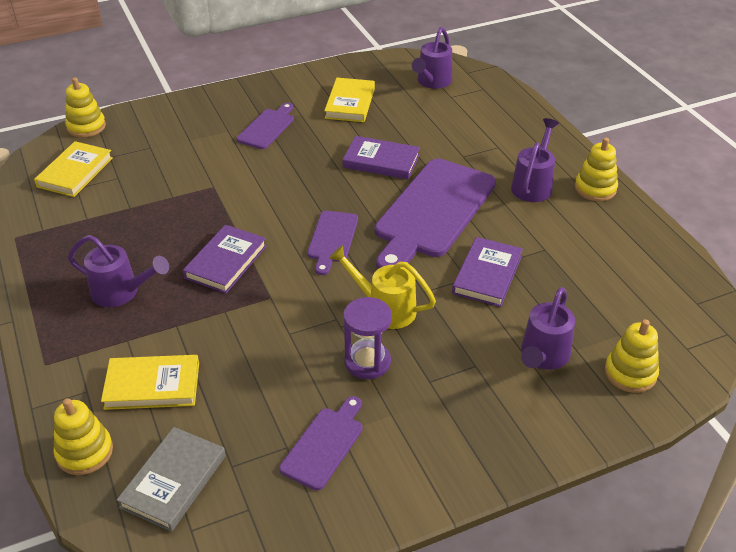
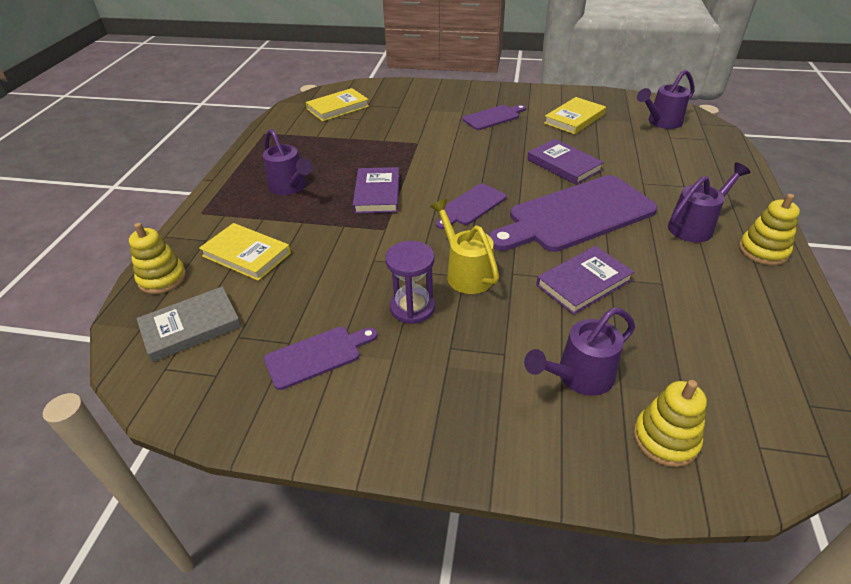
camera: 35 degrees right, 0 degrees up
yellow stacking toy [65,77,106,137] -> none
purple book [183,225,267,293] -> purple book turned 60 degrees counterclockwise [352,167,399,213]

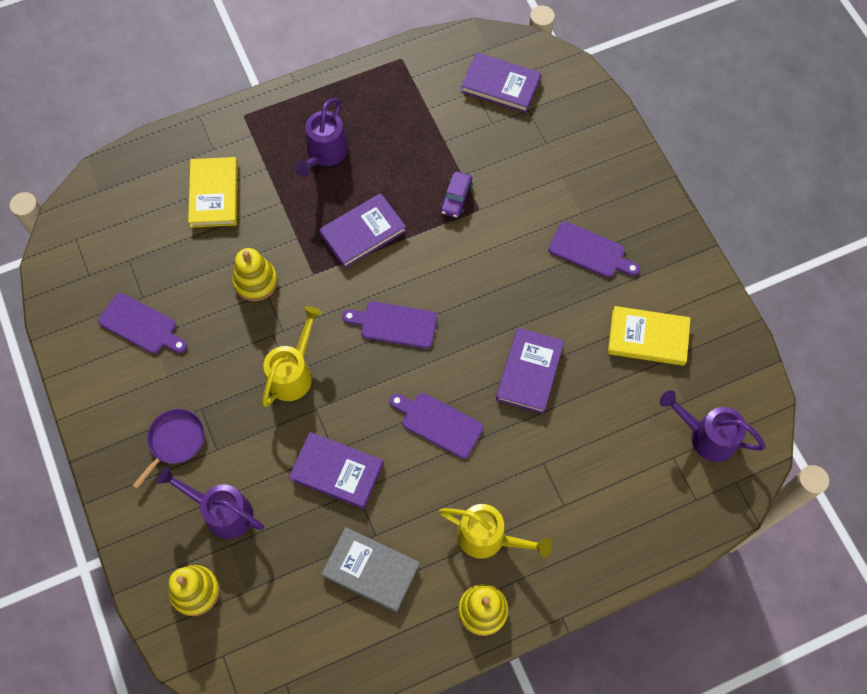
camera: 55 degrees right, 25 degrees up
yellow stacking toy [129,223,186,294] -> yellow stacking toy moved to [232,248,278,301]
grey book [136,286,241,362] -> grey book moved to [322,527,420,612]
yellow book [306,88,369,122] -> purple book [461,52,541,113]
purple hourglass [385,241,435,324] -> none
purple cutting board [489,175,658,252] -> purple cutting board [389,393,483,459], size x0.50
purple watering can [668,163,751,243] -> yellow watering can [439,504,552,559]
none -> purple pan [133,409,205,489]
none -> purple car [440,172,473,218]

